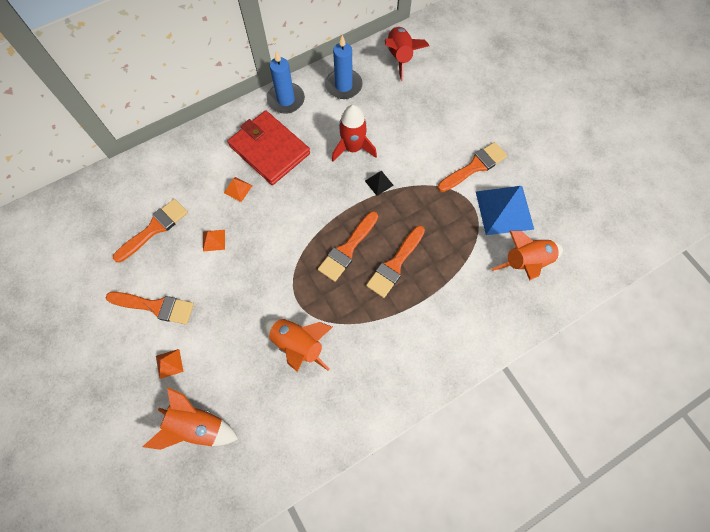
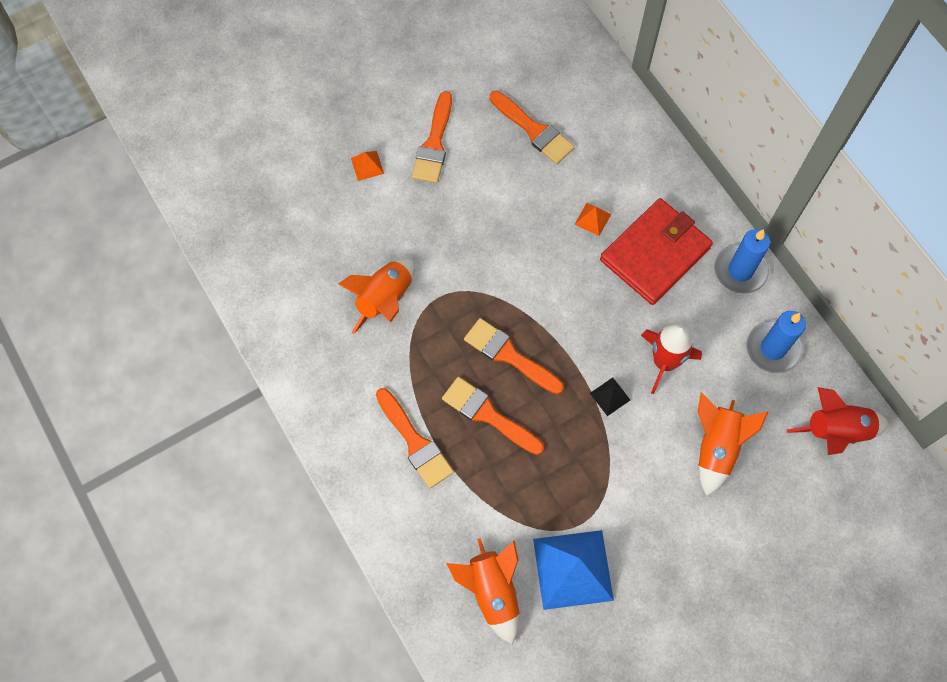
camera: 90 degrees right, 0 degrees up
orange rocket [143,387,238,450] -> orange rocket moved to [698,393,768,496]
orange pyramid [203,230,225,252] -> none
orange brush [438,142,507,192] -> orange brush moved to [376,388,454,488]

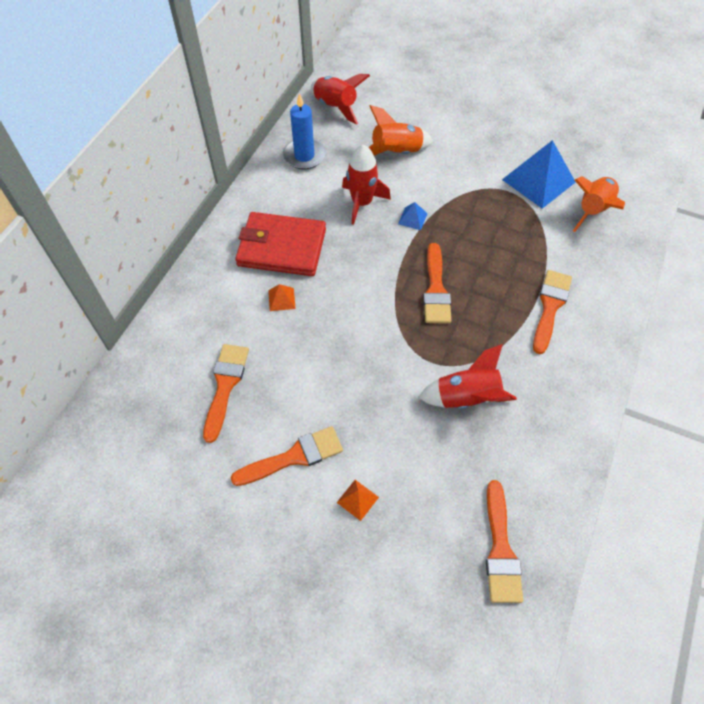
camera: 125 degrees left, 10 degrees down
orange rocket [339,258,415,334] -> red rocket [418,344,517,409]
orange brush [442,377,544,455] -> orange brush moved to [486,480,523,603]
black pyramid [590,378,630,416] -> blue pyramid [398,202,428,230]
blue candle [714,229,770,294] -> none

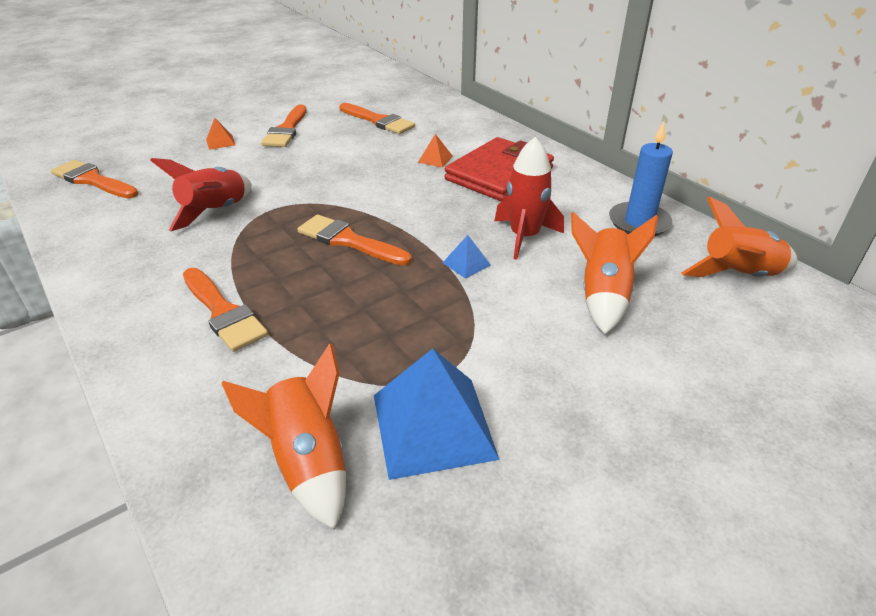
camera: 120 degrees right, 20 degrees down
red rocket [311,74,370,125] -> orange rocket [681,196,797,277]

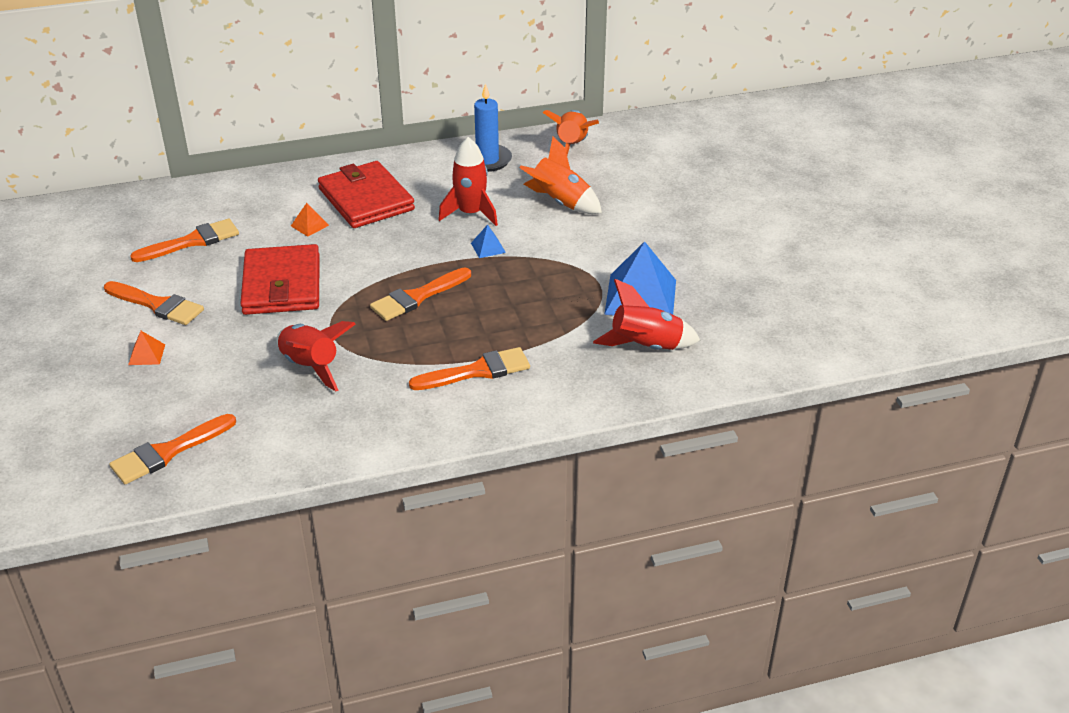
camera: 70 degrees left, 0 degrees up
orange rocket [222,343,346,530] -> red rocket [593,279,700,350]
none -> red wallet [240,244,319,315]

